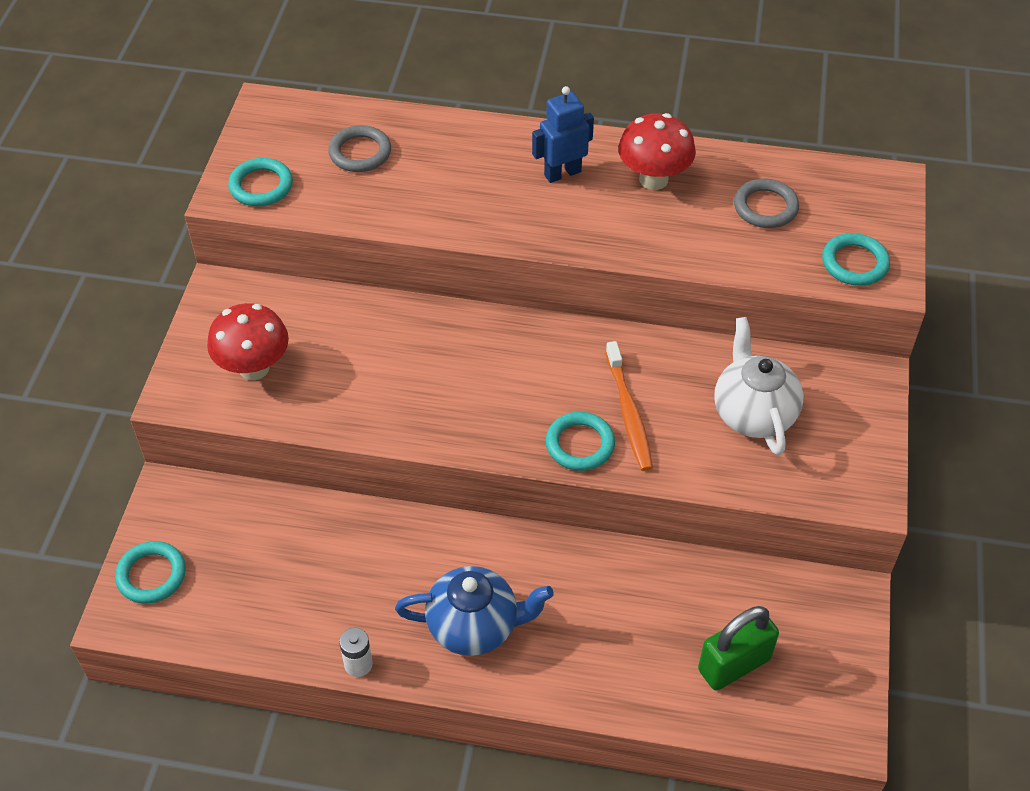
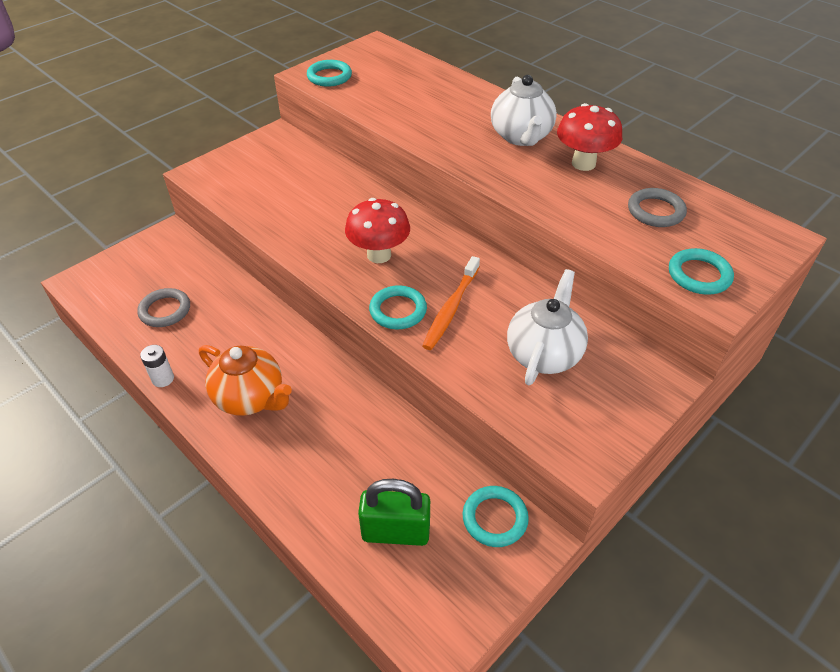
camera: 35 degrees right, 5 degrees down
turquoise ring [115,541,186,604] -> turquoise ring moved to [462,486,529,547]
red mushroom [207,303,289,380] -> red mushroom moved to [345,198,410,263]
grey ring [328,125,391,172] -> grey ring moved to [137,288,190,327]
blue teapot [395,566,554,656] -> orange teapot [199,345,292,416]
blue robot [532,86,594,183] -> white teapot [491,75,557,146]

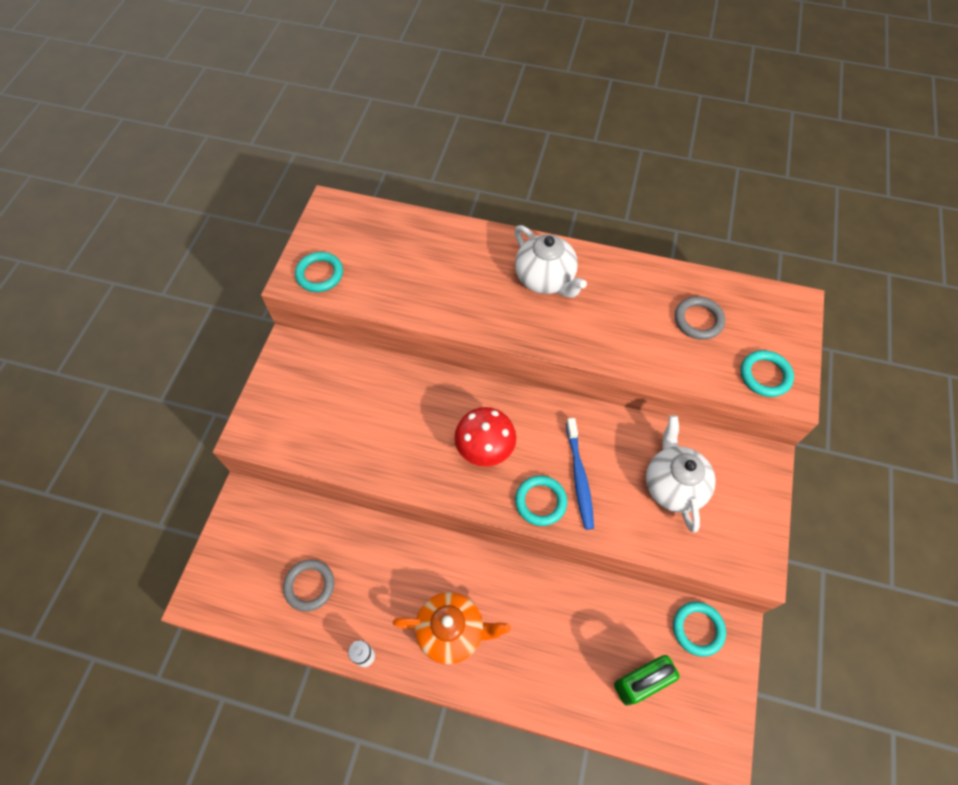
camera: 30 degrees left, 15 degrees up
orange toothbrush [423,256,480,350] -> blue toothbrush [566,418,594,530]
red mushroom [557,103,622,171] -> none

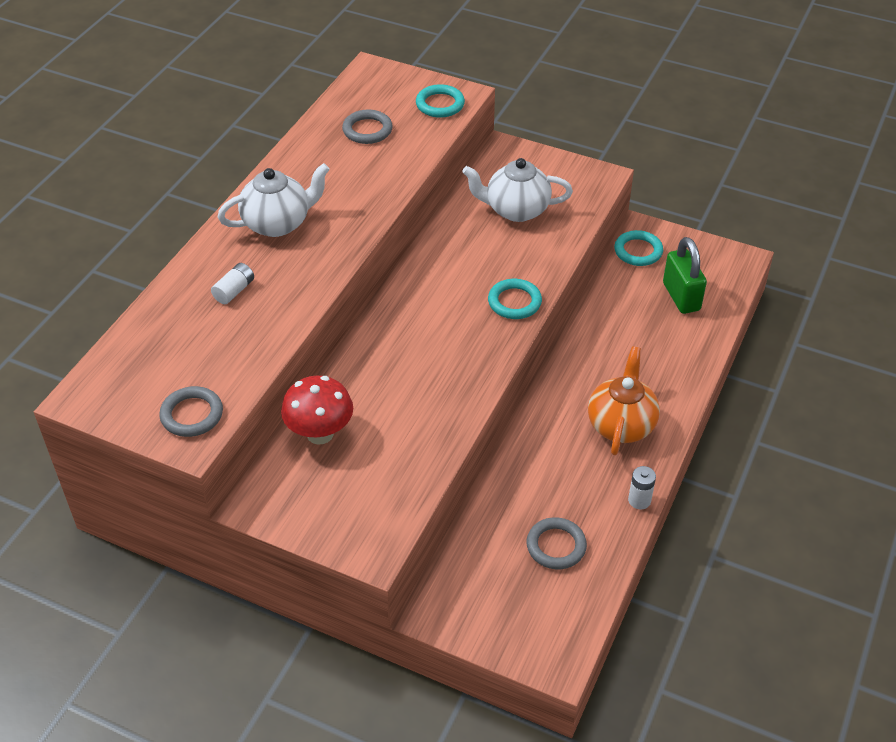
camera: 80 degrees left, 15 degrees down
turquoise ring [295,252,343,292] -> grey ring [159,386,223,437]
red mushroom [454,407,516,467] -> red mushroom moved to [281,376,353,445]
blue toothbrush [566,418,594,530] -> none
none -> white battery [211,263,254,304]

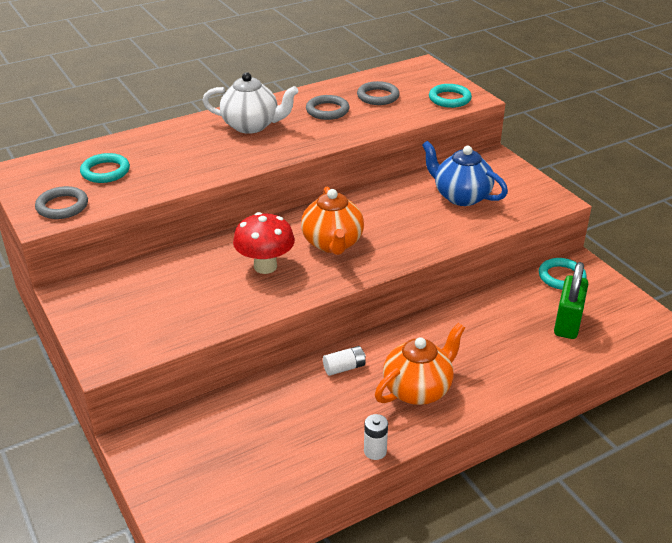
camera: 35 degrees right, 10 degrees down
white battery [211,263,254,304] -> white battery moved to [323,346,366,376]
red mushroom [281,376,353,445] -> red mushroom moved to [233,212,295,274]
white teapot [462,158,573,222] -> blue teapot [422,141,508,206]
turquoise ring [488,279,542,319] -> turquoise ring moved to [80,153,130,183]
grey ring [526,517,587,569] -> grey ring moved to [306,95,349,120]
none -> orange teapot [301,187,364,255]

